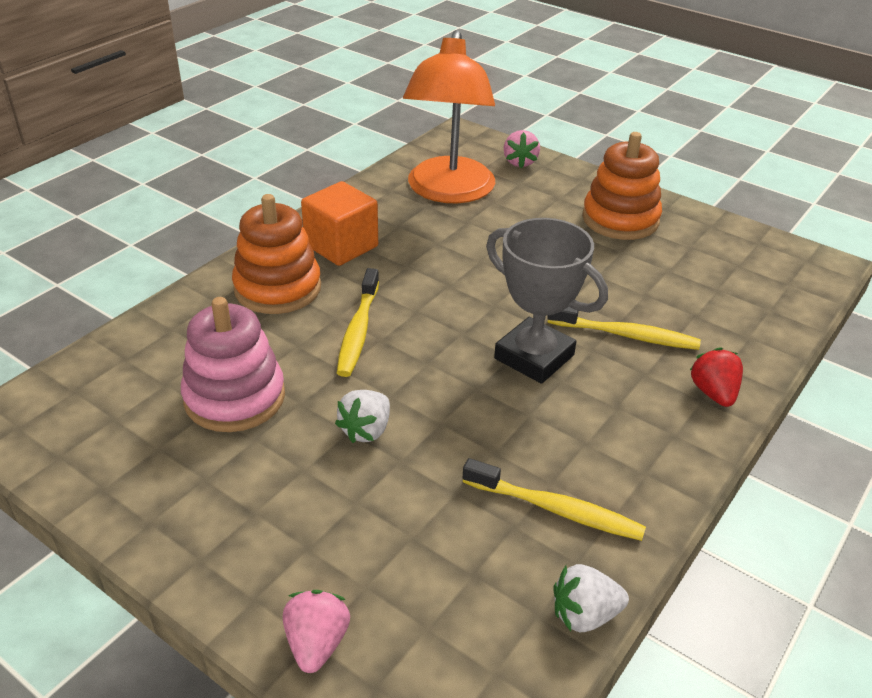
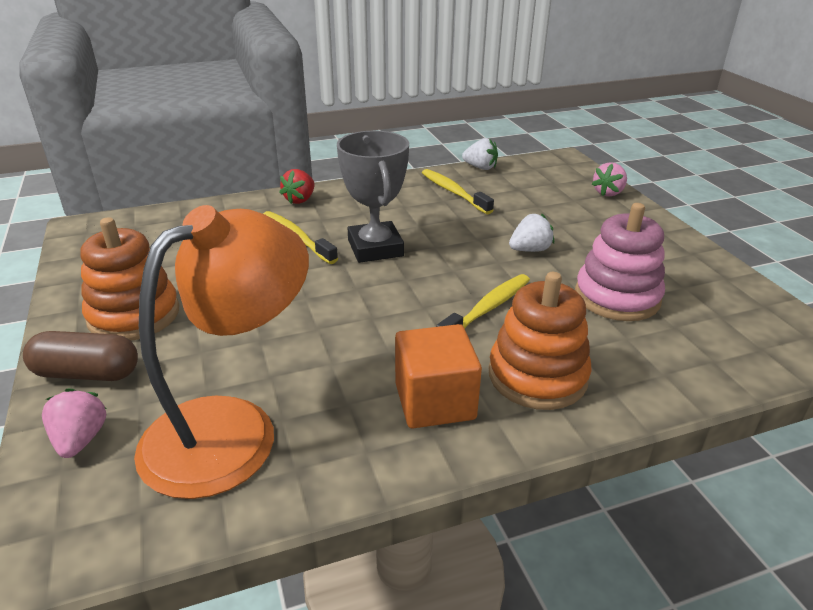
camera: 145 degrees left, 5 degrees down
pink strawberry [504,130,540,168] -> pink strawberry turned 45 degrees counterclockwise [42,388,106,458]
none -> brown capsule [23,331,138,381]

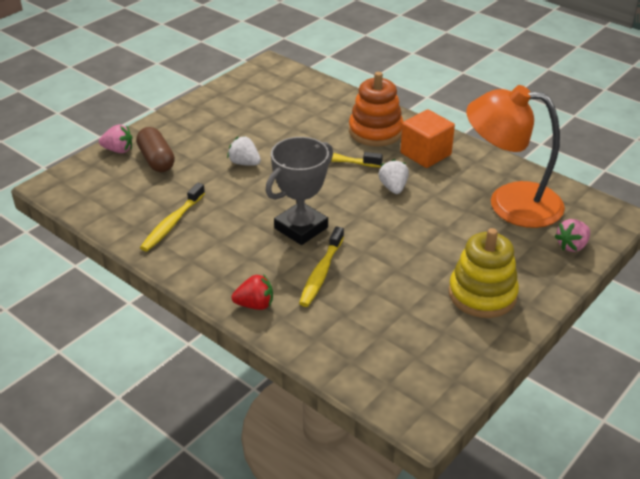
camera: 120 degrees left, 5 degrees up
brown capsule [23,331,138,381] -> brown capsule moved to [136,127,175,172]
orange stacking toy [80,217,179,341] -> yellow stacking toy [449,228,519,318]
white strawberry [462,138,498,170] -> white strawberry moved to [378,159,409,194]
pink stacking toy [575,203,665,321] -> none

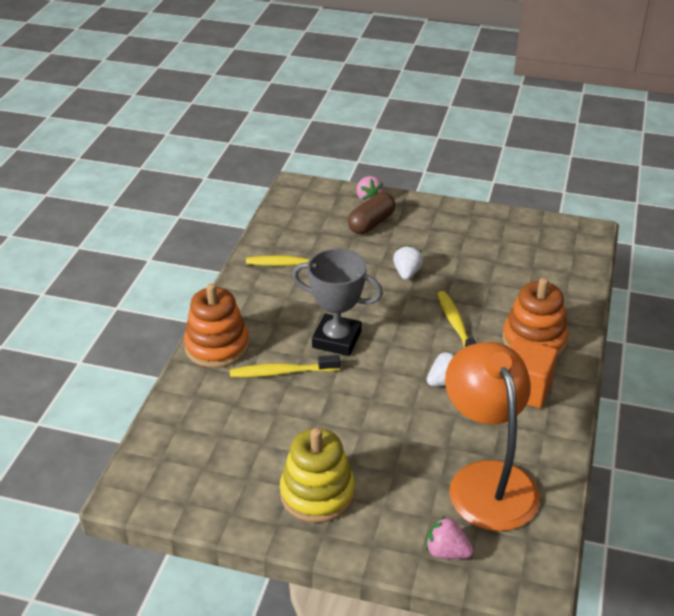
camera: 65 degrees right, 0 degrees up
red strawberry [232,274,273,310] -> orange stacking toy [184,283,249,368]

